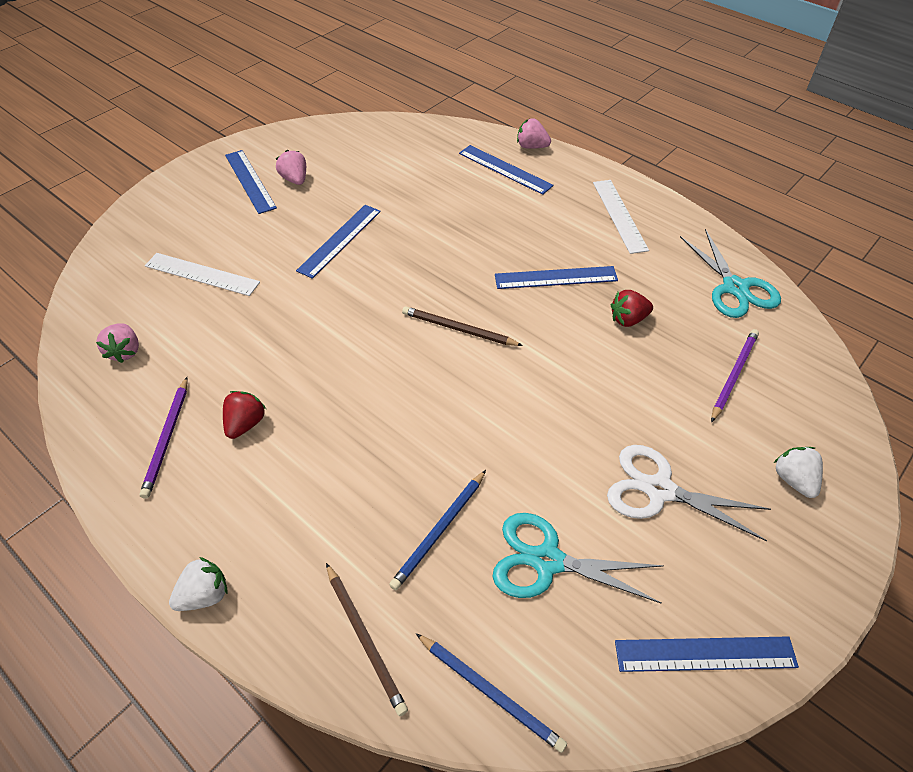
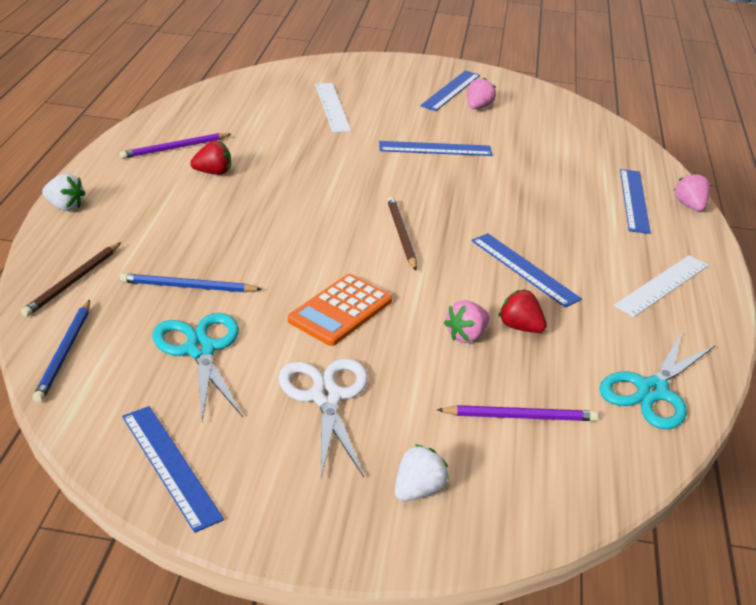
camera: 55 degrees right, 15 degrees down
pink strawberry [96,323,139,363] -> pink strawberry moved to [444,300,490,343]
none -> orange calculator [288,274,392,346]

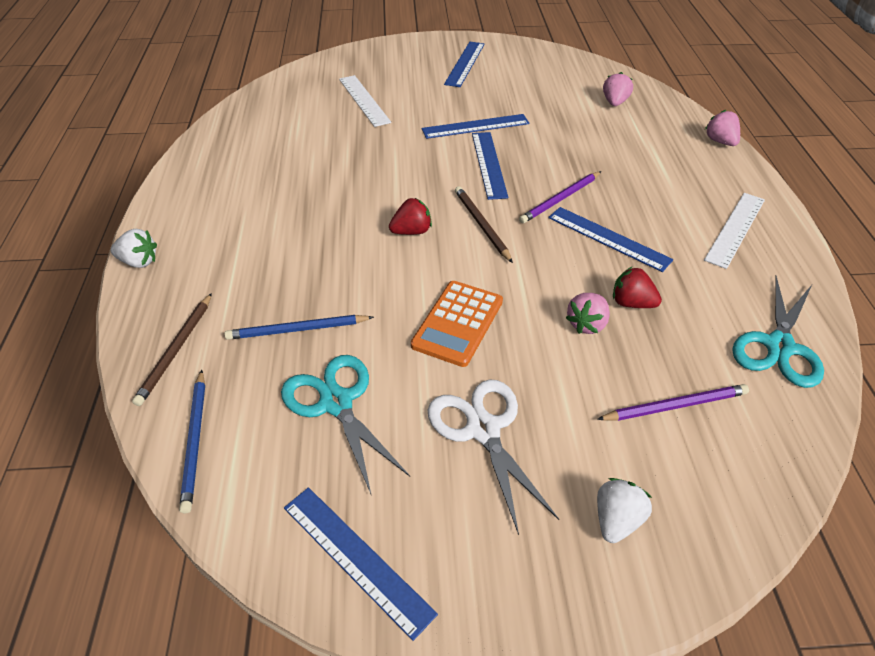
camera: 10 degrees left, 10 degrees up
purple pencil [120,133,231,159] -> purple pencil moved to [519,171,601,223]
red strawberry [190,140,231,175] -> red strawberry moved to [389,198,432,235]
pink strawberry [467,77,496,109] -> pink strawberry moved to [603,72,633,106]
blue ruler [620,169,651,234] -> blue ruler moved to [472,132,508,200]

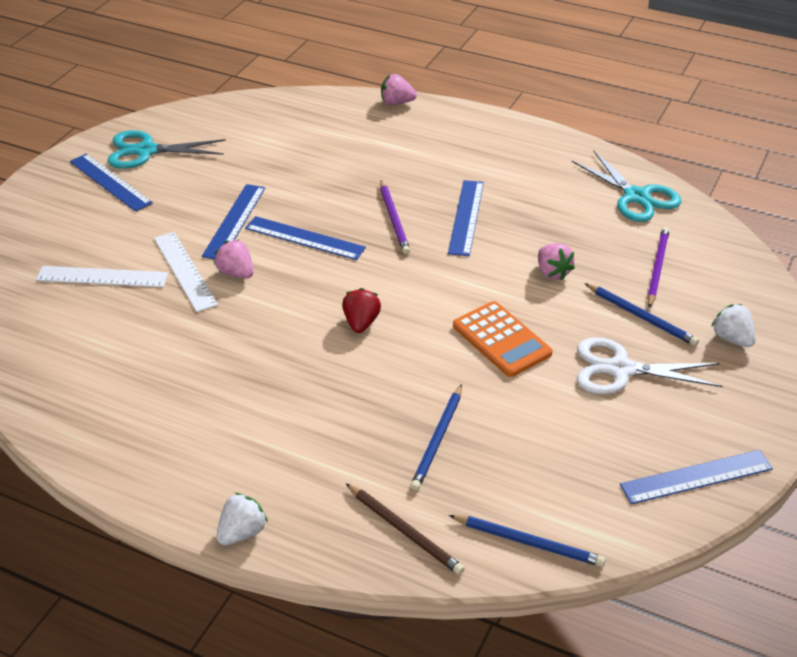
camera: 60 degrees left, 5 degrees down
turquoise scissors [281,355,410,496] -> turquoise scissors moved to [107,130,226,169]
brown pencil [455,186,513,263] -> none
blue ruler [548,207,673,272] -> blue ruler turned 60 degrees counterclockwise [448,180,484,256]
pink strawberry [603,72,633,106] -> pink strawberry moved to [214,240,253,278]
red strawberry [613,266,662,308] -> none
white ruler [704,193,765,269] -> white ruler moved to [154,232,218,312]
none -> blue pencil [584,283,699,346]

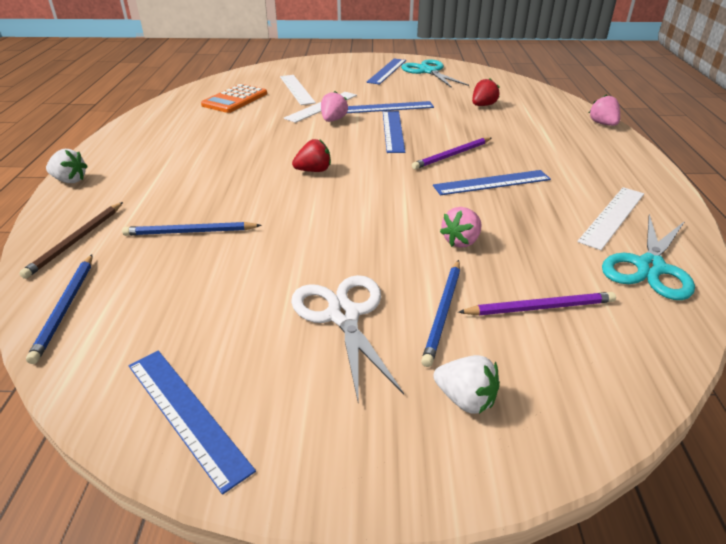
camera: 65 degrees right, 5 degrees down
orange calculator [453,301,553,377] -> orange calculator moved to [201,84,267,113]
white strawberry [711,304,755,347] -> white strawberry turned 90 degrees clockwise [433,355,500,414]
none -> red strawberry [472,78,500,106]
none -> white ruler [577,187,644,250]

